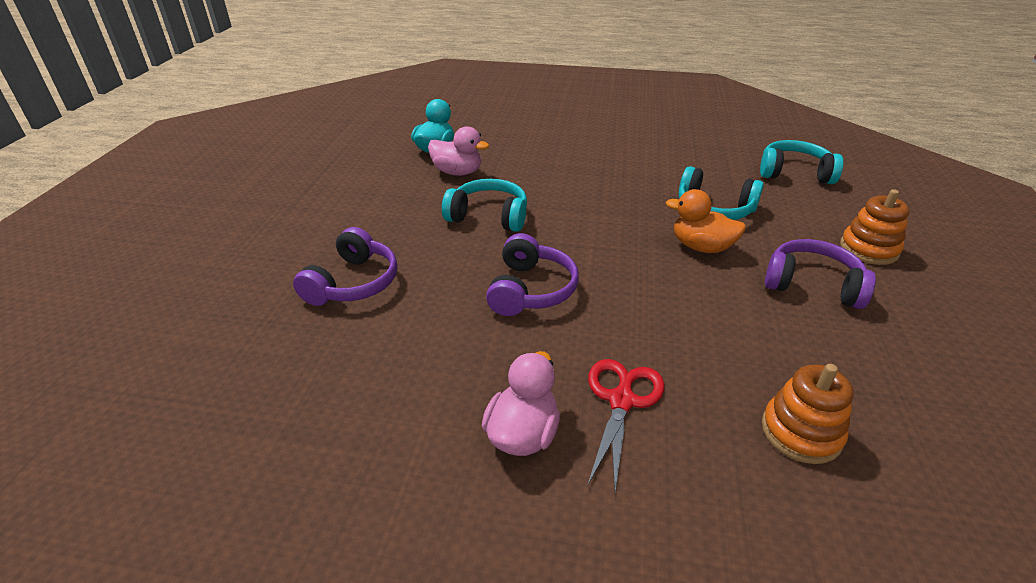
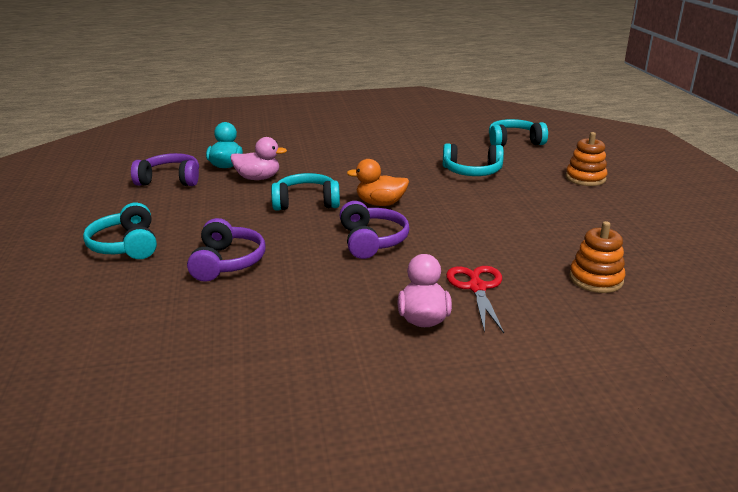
camera: 20 degrees left, 10 degrees down
orange duck [666,189,746,253] -> orange duck moved to [347,159,409,206]
purple headphones [765,239,876,309] -> purple headphones moved to [131,153,199,186]
none -> turquoise headphones [83,203,157,259]

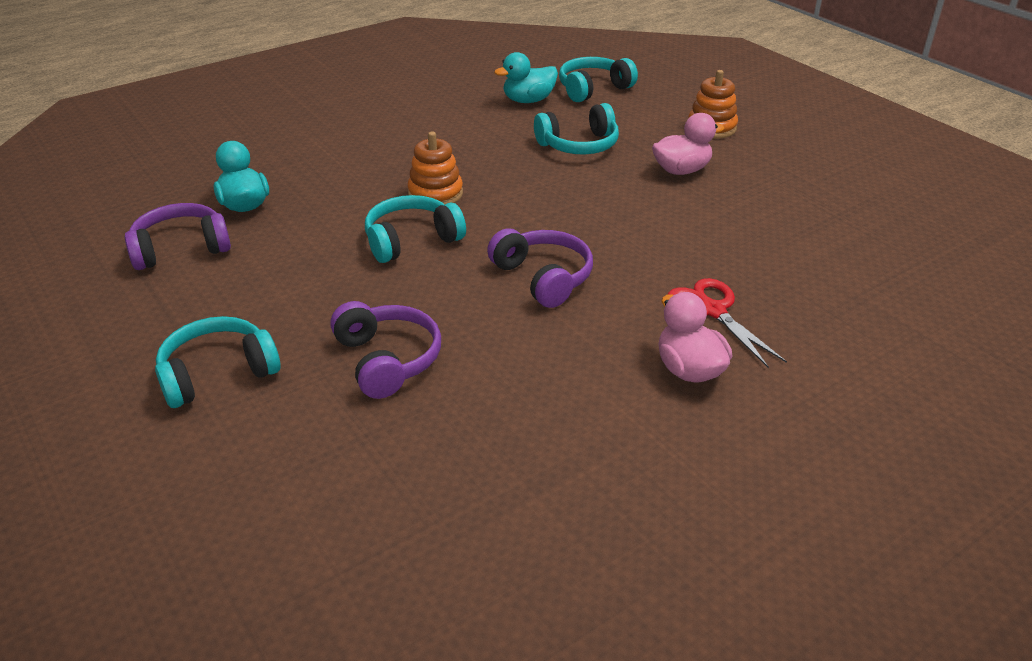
camera: 25 degrees left, 10 degrees up
turquoise headphones [83,203,157,259] -> turquoise headphones turned 105 degrees clockwise [155,316,280,408]
pink duck [230,137,287,180] -> pink duck moved to [652,113,724,175]
orange duck [347,159,409,206] -> none
orange stacking toy [569,221,625,293] -> orange stacking toy moved to [407,132,463,204]
none -> turquoise duck [494,52,558,103]

